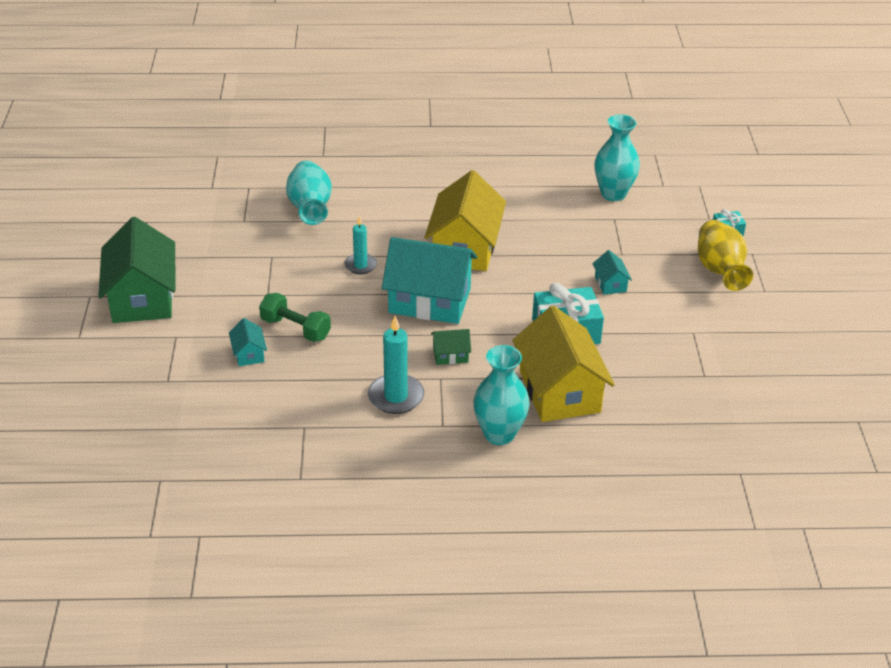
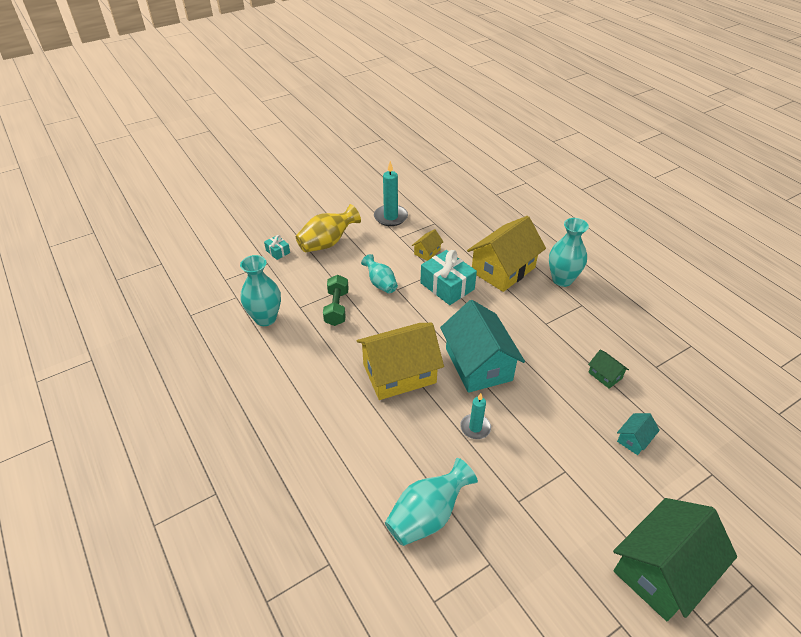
camera: 120 degrees left, 5 degrees up
green dumbbell [259,293,331,342] -> green dumbbell moved to [323,275,349,326]
turquoise candle [368,316,424,414] -> turquoise candle moved to [374,161,408,226]
green house [431,329,471,365] -> green house moved to [588,350,629,388]
turquoise house [593,250,632,295] -> turquoise vase [361,254,398,294]
none -> yellow house [412,229,443,261]

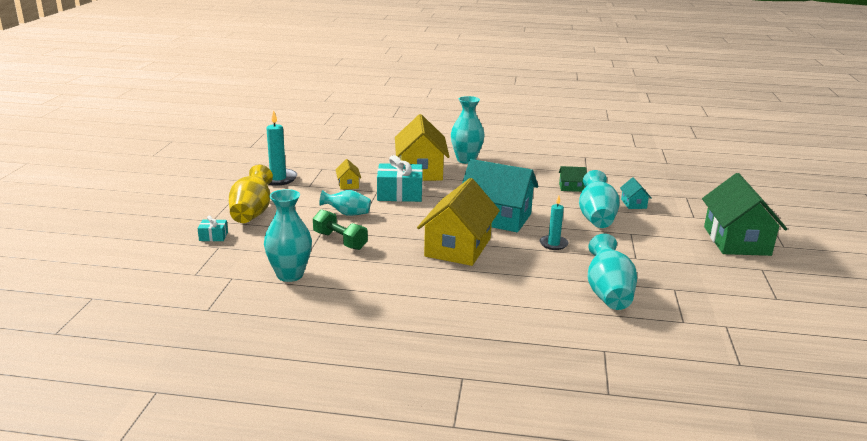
camera: 50 degrees left, 20 degrees down
none -> turquoise vase [579,170,620,228]

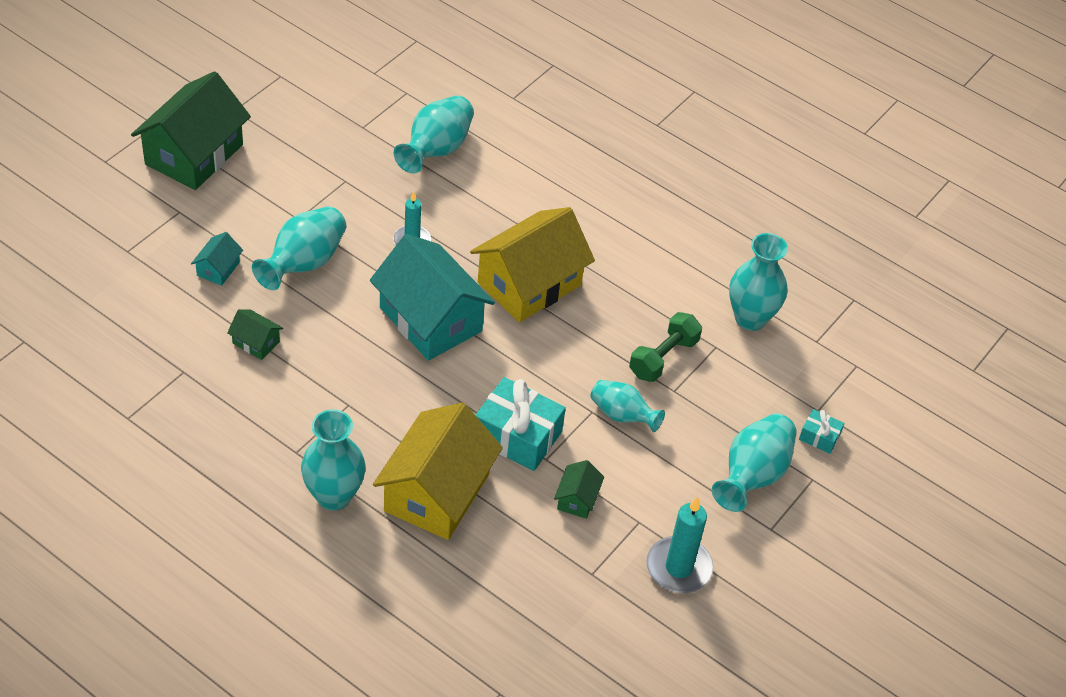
camera: 155 degrees left, 25 degrees up
yellow vase [229,165,273,223] -> turquoise vase [712,413,797,512]
green dumbbell [313,209,368,250] -> green dumbbell turned 60 degrees clockwise [629,312,702,382]
yellow house [336,159,361,190] -> green house [554,460,604,519]

